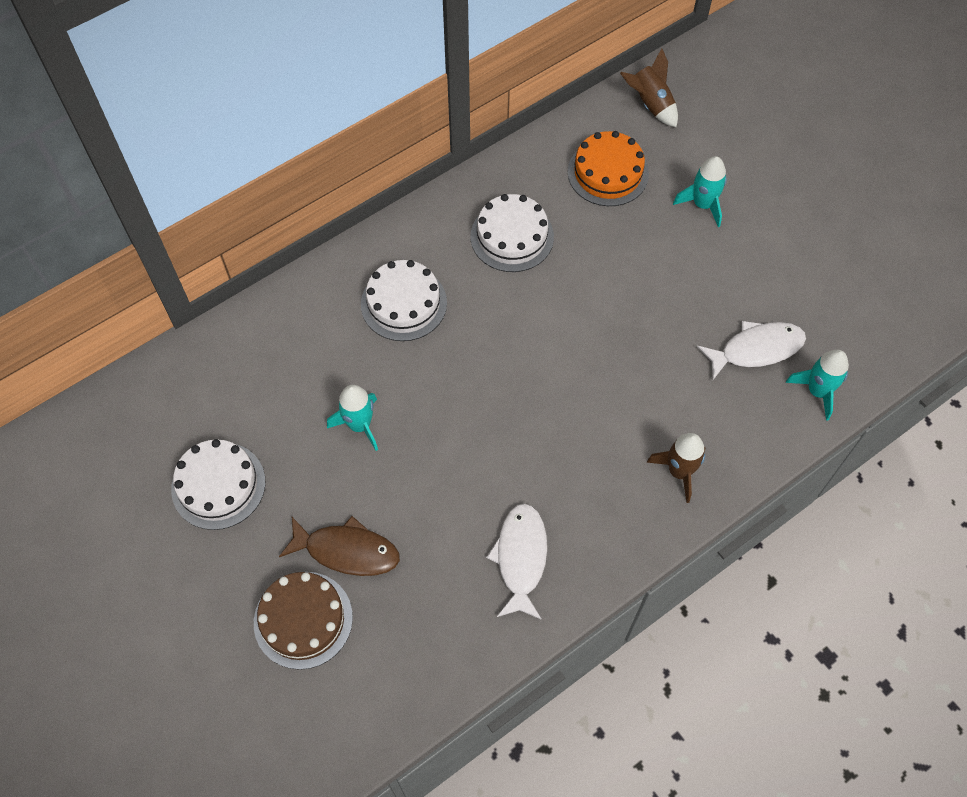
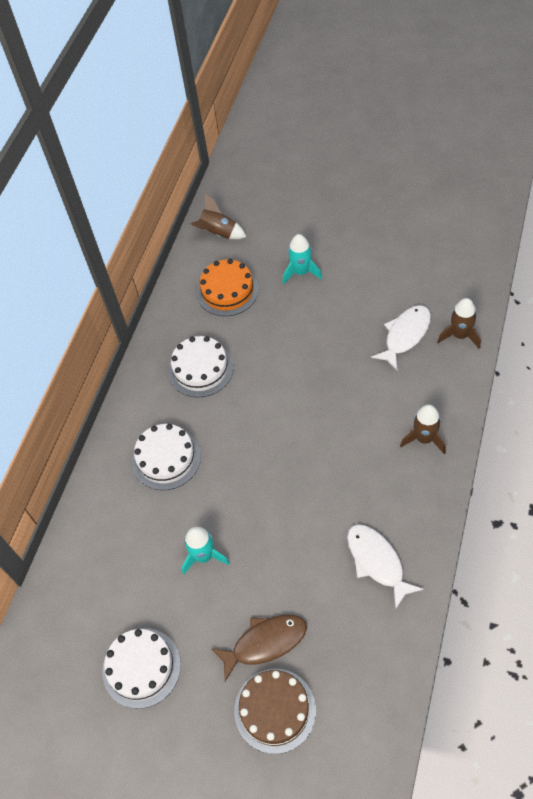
camera: 30 degrees left, 5 degrees down
turquoise rocket [786,349,849,421] -> brown rocket [437,298,481,349]

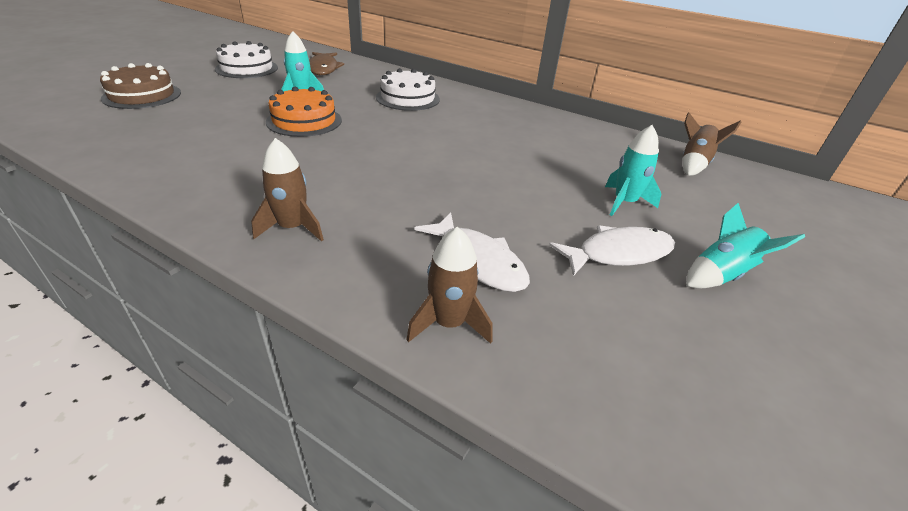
camera: 95 degrees right, 20 degrees down
white cake [168,336,234,397] -> none
orange cake [197,259,259,316] -> orange cake moved to [266,87,342,137]
brown fish [211,615,307,682] -> brown fish moved to [309,52,344,75]
white fish [347,524,424,608] -> white fish moved to [549,225,675,276]
none -> turquoise rocket [686,203,805,289]

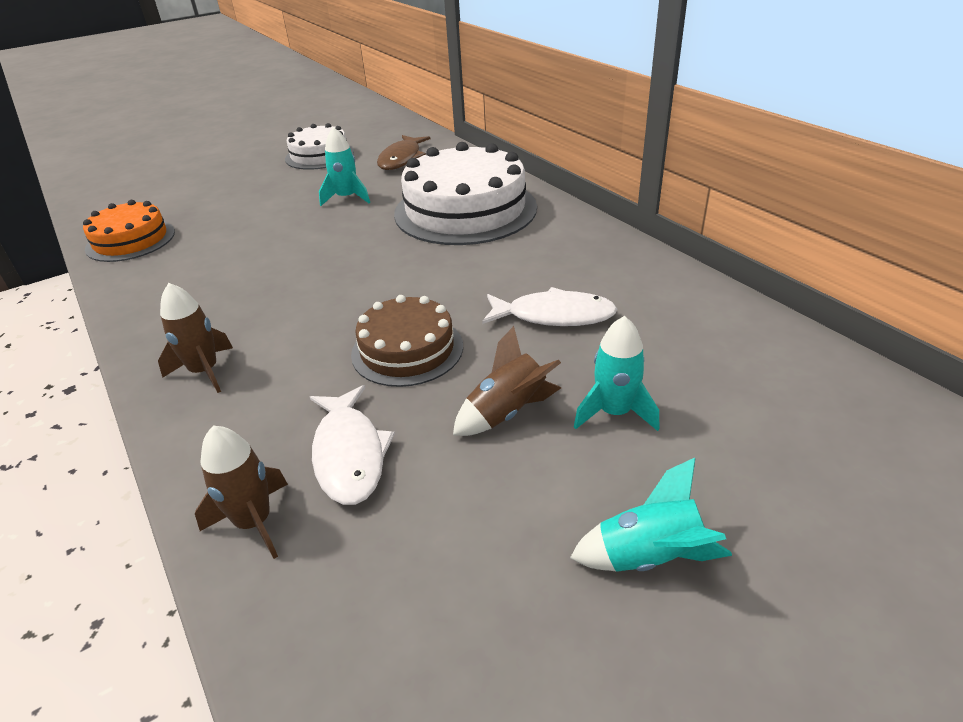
camera: 30 degrees right, 0 degrees up
brown cake [100,63,181,109] -> brown cake moved to [351,295,463,387]
orange cake [266,87,342,137] -> orange cake moved to [83,200,175,262]
white cake [376,68,440,111] -> white cake [394,142,537,245], size x1.73
white fish [549,225,675,276] -> white fish moved to [482,287,617,326]
brown rocket [682,112,741,176] -> brown rocket moved to [453,326,561,436]

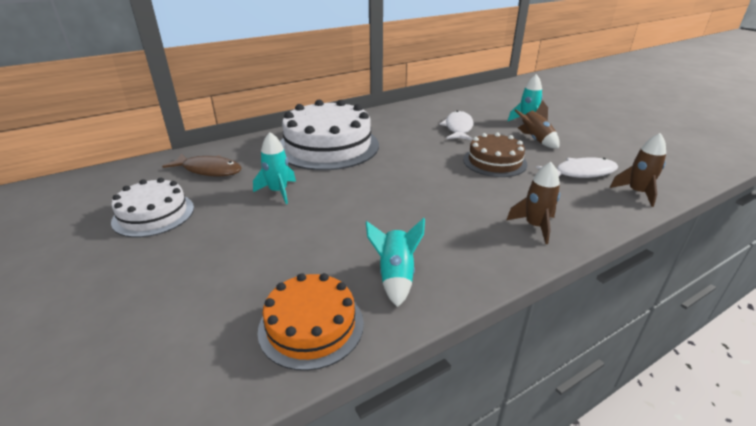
camera: 90 degrees left, 5 degrees down
turquoise rocket [570,458,732,572] -> turquoise rocket moved to [366,218,425,307]

